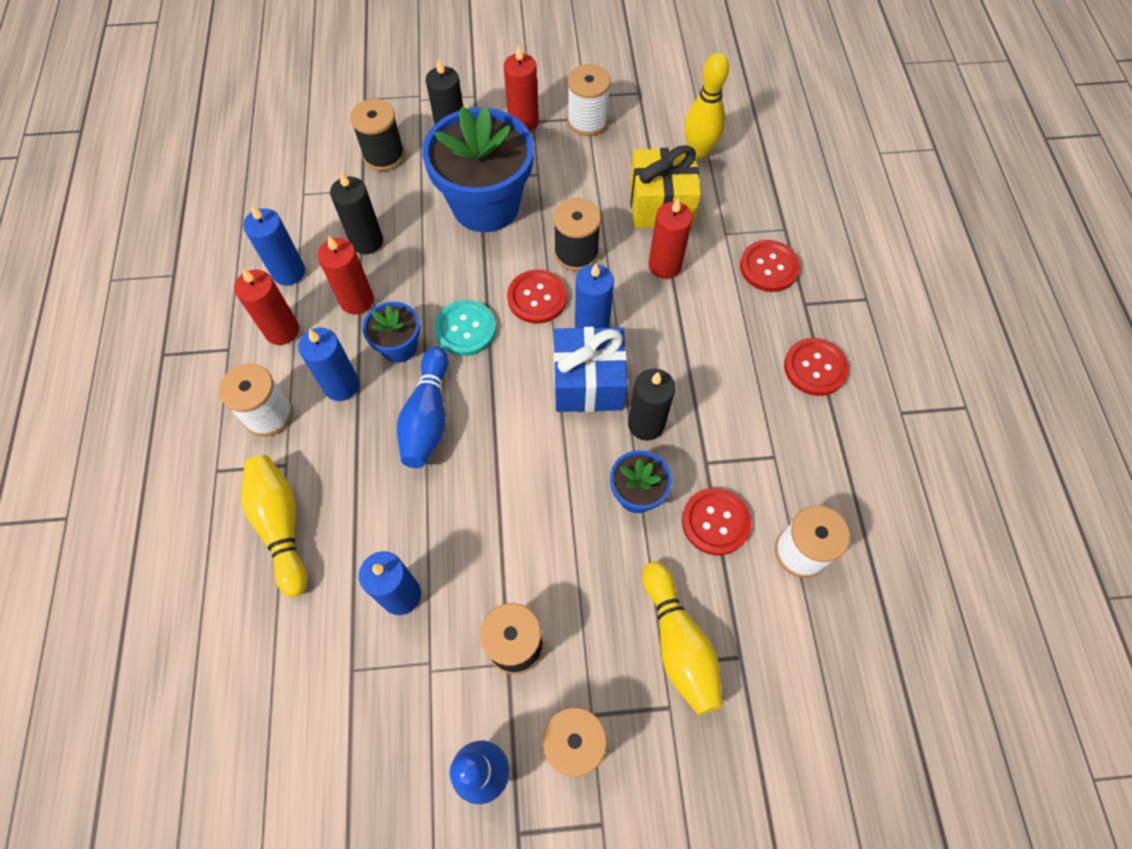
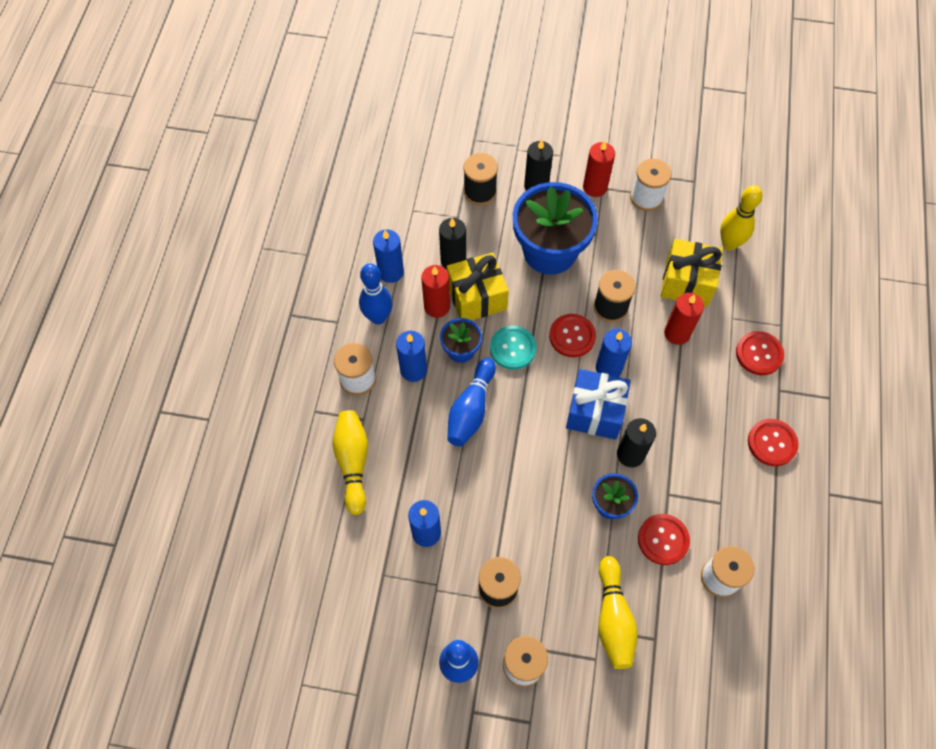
camera: 15 degrees right, 0 degrees up
red candle [234,268,299,345] -> blue bowling pin [359,263,393,324]
none -> yellow gift [447,252,509,320]

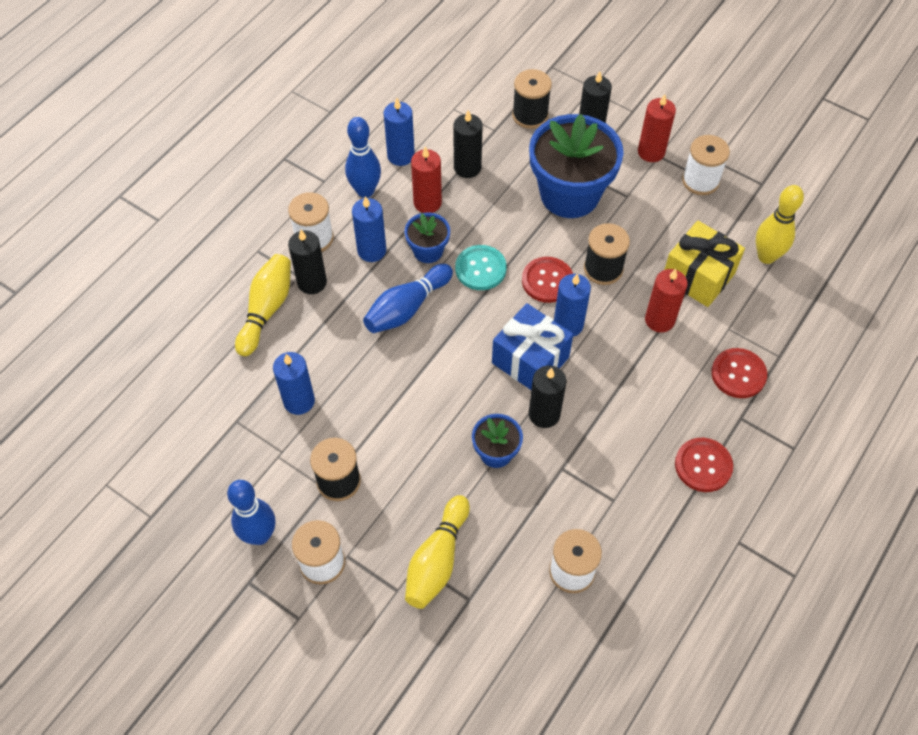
camera: 25 degrees right, 5 degrees down
yellow gift [447,252,509,320] -> none
red button [638,514,690,565] -> none
none -> black candle [288,230,327,294]

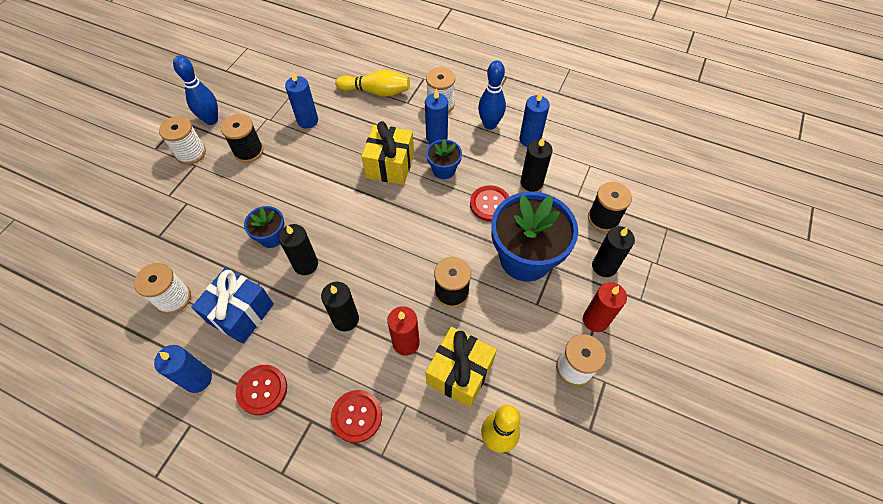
camera: 80 degrees right, 0 degrees up
black candle [288,230,327,294] -> black candle moved to [321,282,359,332]
blue bowling pin [363,264,453,333] -> yellow gift [361,121,414,185]
yellow bowling pin [405,495,470,609] -> none
red candle [411,146,442,213] -> none
turquoise button [455,245,507,290] -> none
blue gift [492,303,573,390] -> blue gift moved to [191,267,274,344]
red button [522,257,573,303] -> red button moved to [470,185,509,222]
blue candle [554,274,591,337] -> blue candle moved to [154,345,212,393]

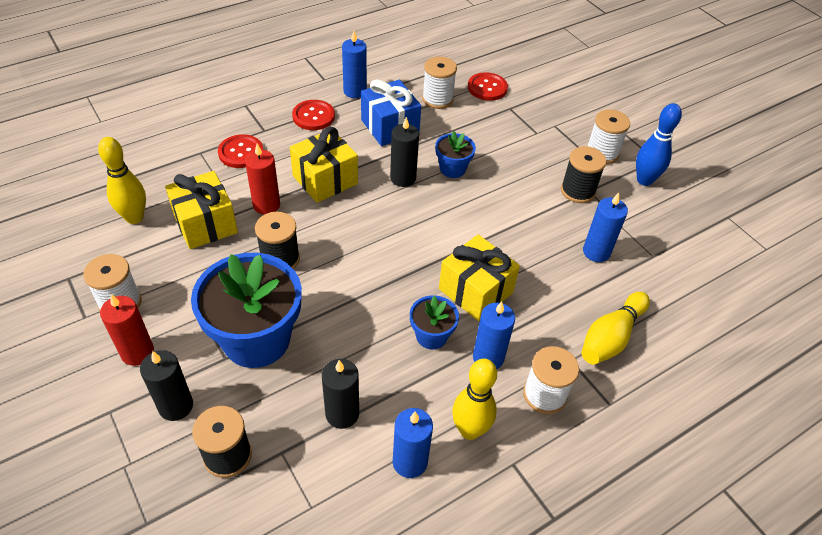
camera: 120 degrees right, 10 degrees down
black candle [321,282,359,332] -> yellow gift [290,127,358,203]
red button [470,185,509,222] -> red button moved to [468,72,508,101]
blue bowling pin [478,60,506,130] -> yellow bowling pin [452,359,497,440]

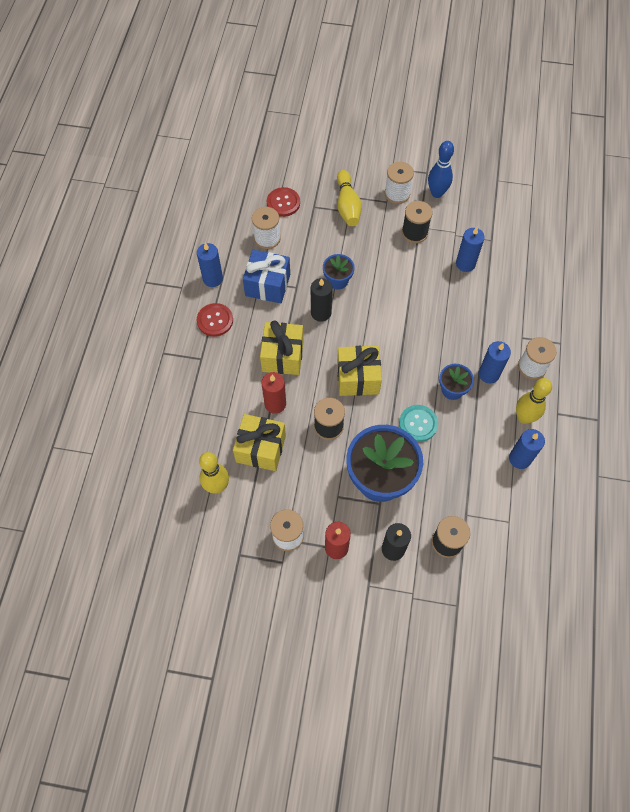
camera: 45 degrees left, 15 degrees up
red button [218,134,264,168] -> none
black candle [322,359,359,429] -> none
yellow gift [439,234,520,321] -> yellow gift moved to [337,346,382,396]
yellow bowling pin [582,292,650,365] -> yellow bowling pin moved to [337,170,362,226]
none -> turquoise button [399,405,438,442]

